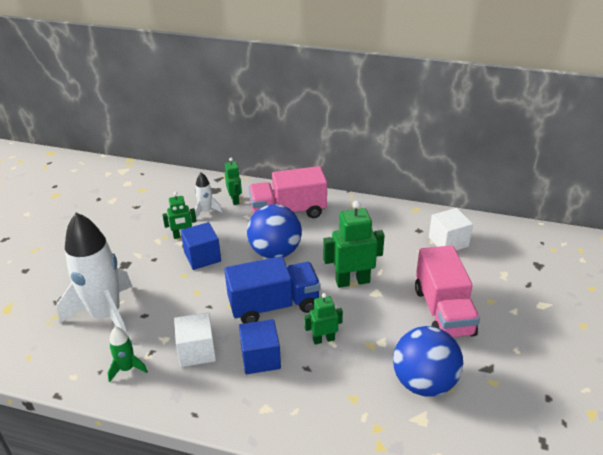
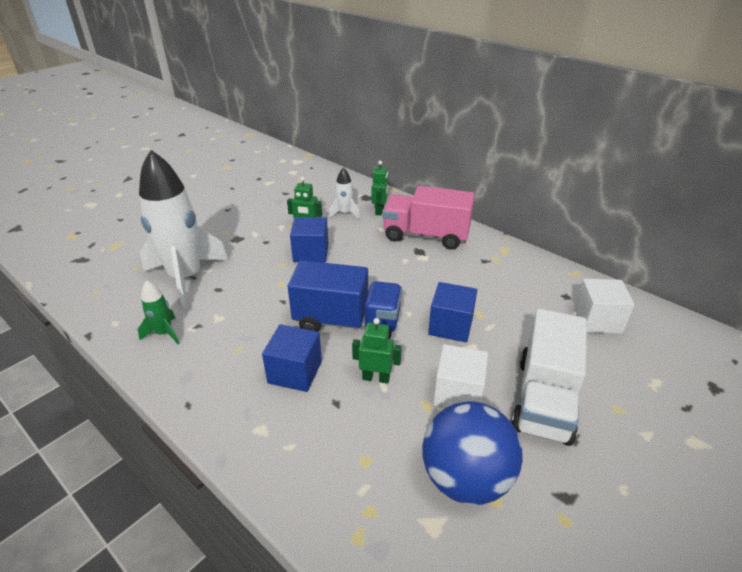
camera: 25 degrees right, 0 degrees up
white cube [174,312,216,367] -> white cube moved to [433,344,488,409]
blue ball [247,204,302,259] -> none
green robot [323,201,385,288] -> blue cube [428,282,477,343]
pink truck [415,245,480,338] -> white truck [511,309,587,446]

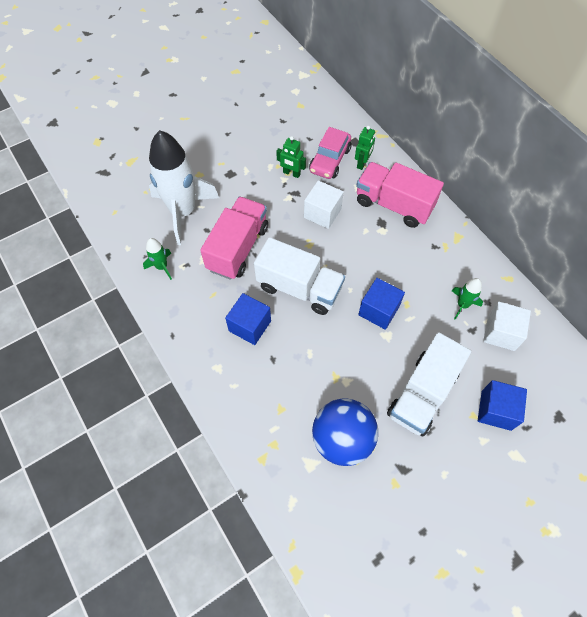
camera: 15 degrees right, 25 degrees up
blue truck [288,260,402,339] -> white truck [254,237,345,315]
blue cube [290,217,328,263] -> blue cube moved to [478,380,527,431]
white rocket [329,167,360,219] -> pink car [309,127,351,179]
green robot [352,318,402,383] -> none
white cube [433,344,488,409] -> white cube moved to [304,181,344,229]
none -> pink truck [200,196,268,280]
none -> green rocket [452,278,483,320]

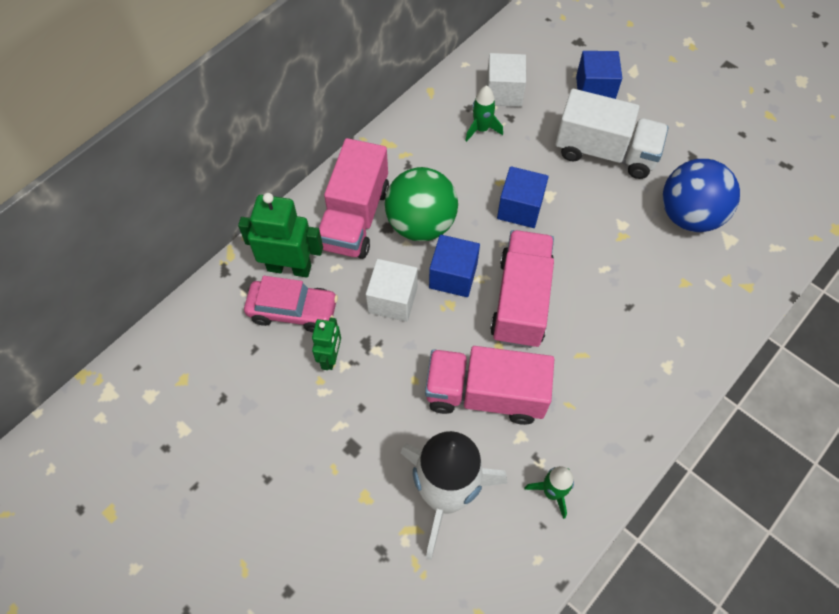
camera: 105 degrees left, 0 degrees up
blue cube [225,293,271,345] -> blue cube moved to [429,235,480,297]
white truck [254,237,345,315] -> pink truck [490,230,554,348]
green robot [355,126,375,170] -> green robot [238,193,323,277], size x1.70
none -> green ball [385,167,458,241]

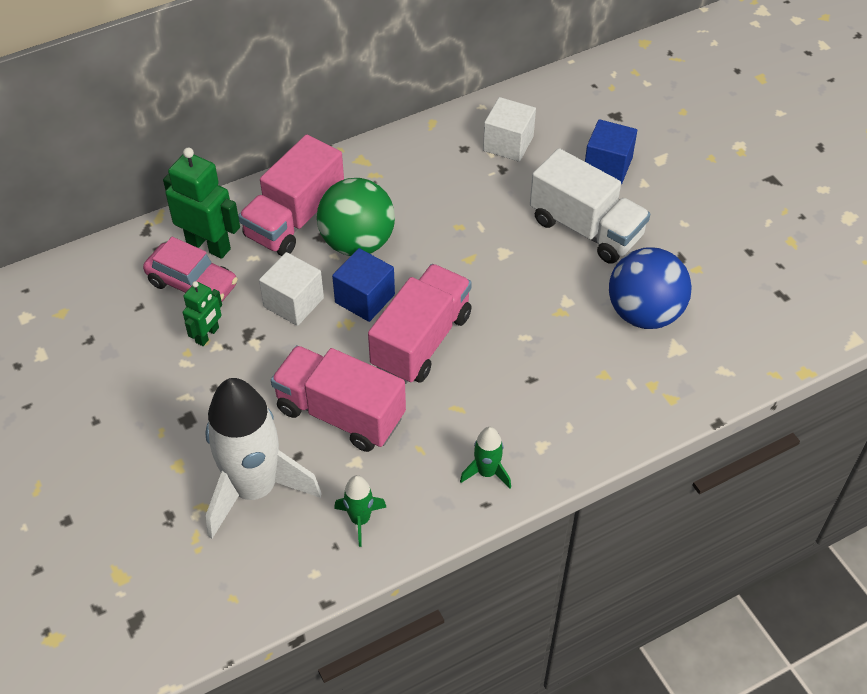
camera: 20 degrees right, 10 degrees down
green rocket [465,85,503,142] -> green rocket moved to [460,427,511,489]
blue cube [497,166,549,228] -> none

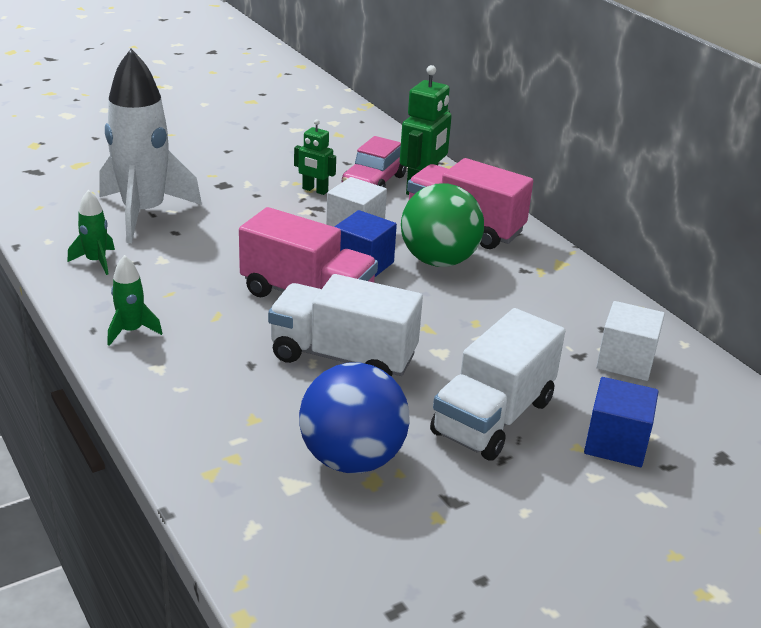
camera: 85 degrees right, 20 degrees down
pink truck [271,345,406,452] -> none
none -> white truck [268,274,423,377]

